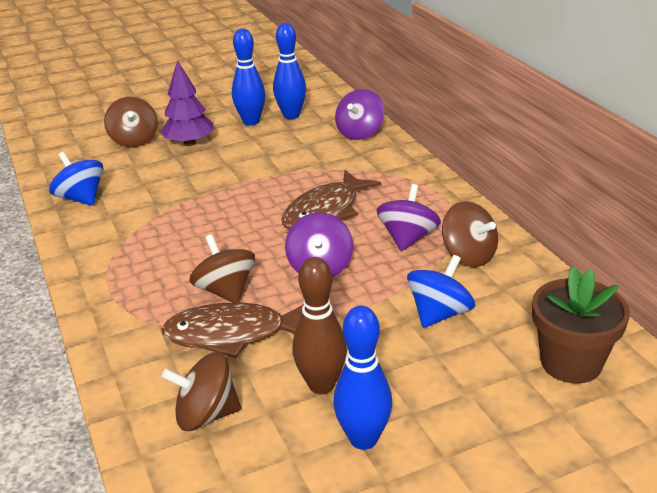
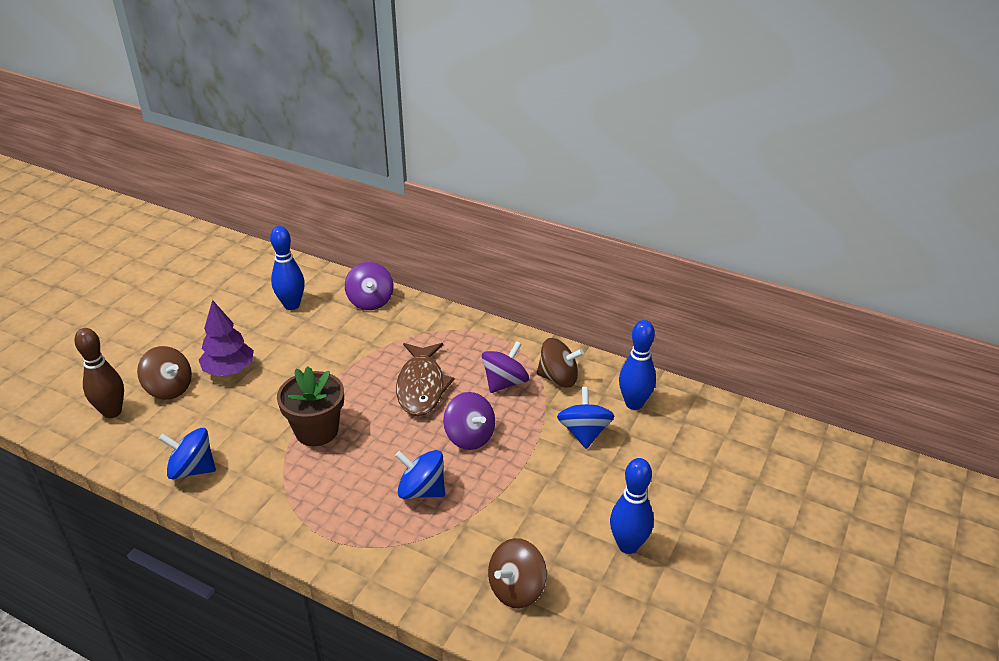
camera: 40 degrees left, 5 degrees up
brown fish [161,302,304,358] -> none
brown spinning top [189,234,255,303] -> blue spinning top [395,450,445,499]
blue bowling pin [232,28,265,125] -> blue bowling pin moved to [619,320,656,410]
brown bowling pin [293,257,347,394] -> brown bowling pin moved to [74,328,124,418]
purple spinning top [377,184,441,251] -> purple spinning top turned 60 degrees clockwise [482,341,529,393]
brown flower pot [532,266,630,384] -> brown flower pot moved to [277,367,344,446]

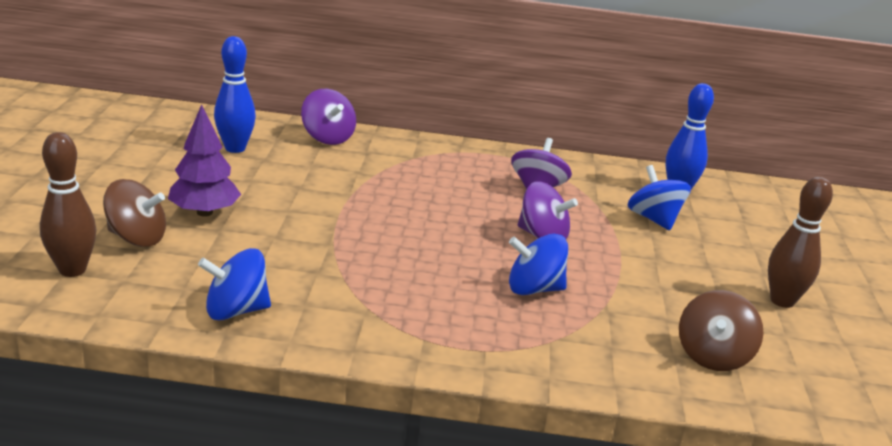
camera: 25 degrees left, 10 degrees down
brown flower pot [277,367,344,446] -> none
brown fish [396,343,455,416] -> none
brown spinning top [537,338,584,387] -> none
blue bowling pin [610,458,654,554] -> brown bowling pin [768,177,833,308]

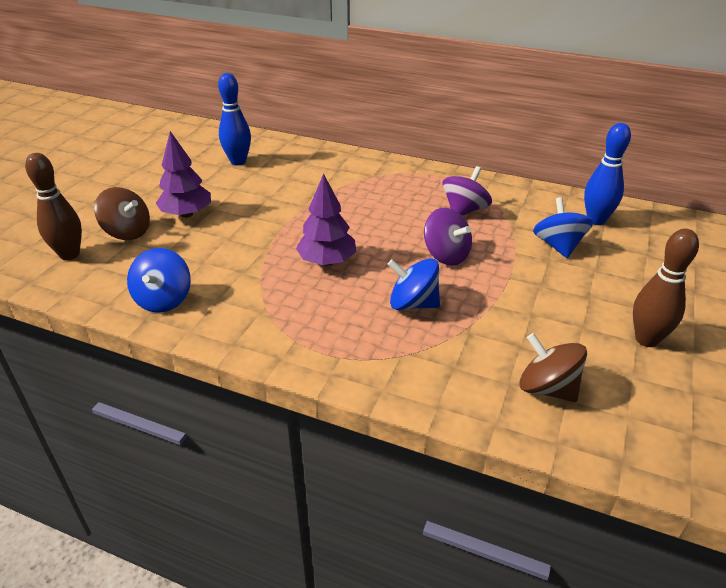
camera: 20 degrees right, 10 degrees up
blue spinning top [198,248,271,320] -> blue spinning top turned 90 degrees counterclockwise [127,248,191,313]
purple spinning top [301,89,356,145] -> none
brown spinning top [679,290,763,371] -> brown spinning top turned 90 degrees clockwise [519,333,587,402]
none -> purple tree [296,173,356,266]

